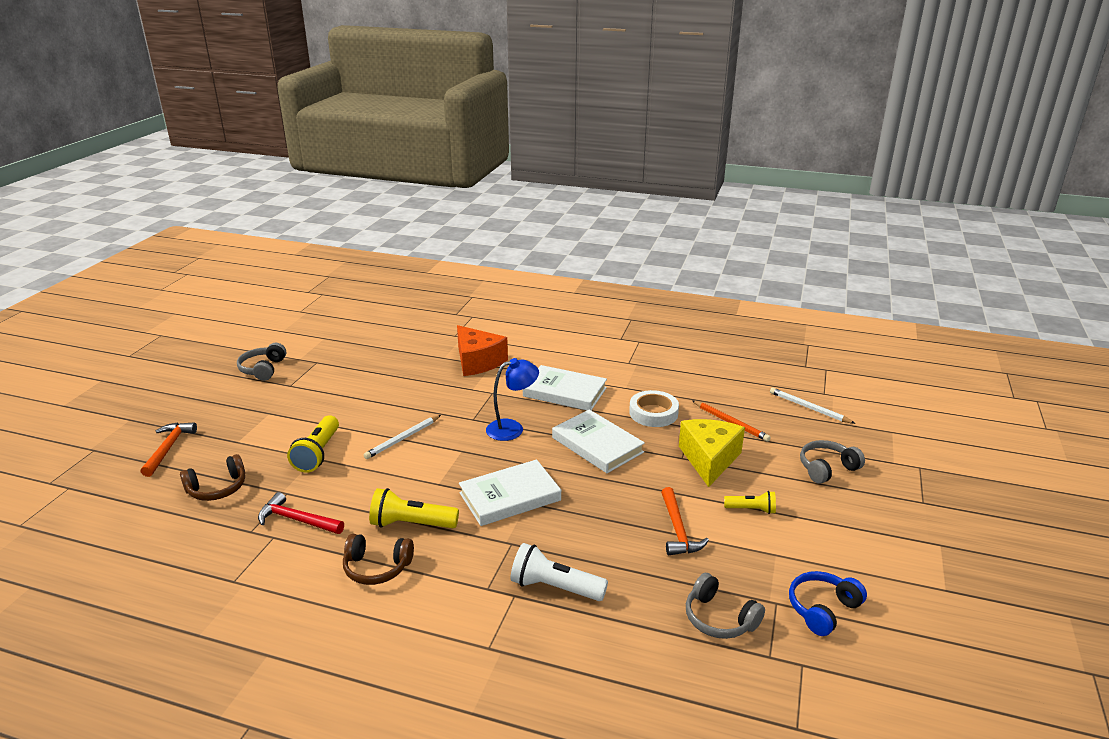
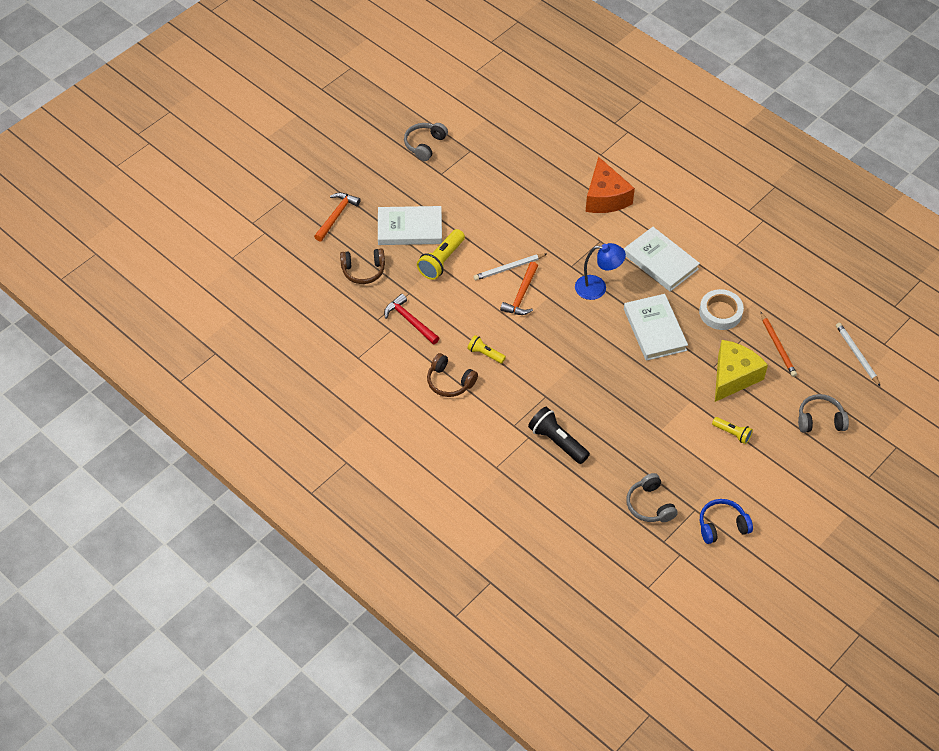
camera: 25 degrees right, 25 degrees up
yellow flashlight [369,488,459,528] -> yellow flashlight [467,335,506,364], size x0.60
white book [459,459,561,526] -> white book moved to [378,206,442,245]
white flashlight [511,543,608,601] -> black flashlight [528,407,590,464]
orange hammer [661,487,709,555] -> orange hammer moved to [500,262,538,315]

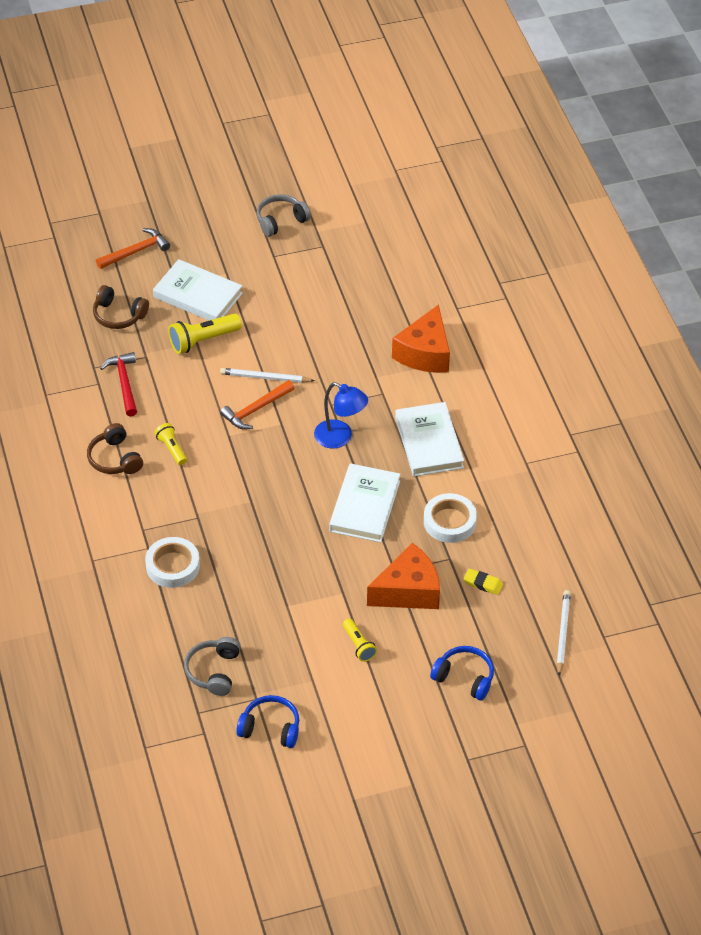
camera: 30 degrees right, 5 degrees down
black flashlight [528,407,590,464] -> white tape [145,537,200,588]
yellow cheese [715,340,768,402] -> orange cheese [367,543,440,609]
orange pencil [761,312,797,377] -> yellow eraser [464,568,503,595]
grey headphones [798,394,849,433] -> blue headphones [430,646,494,700]

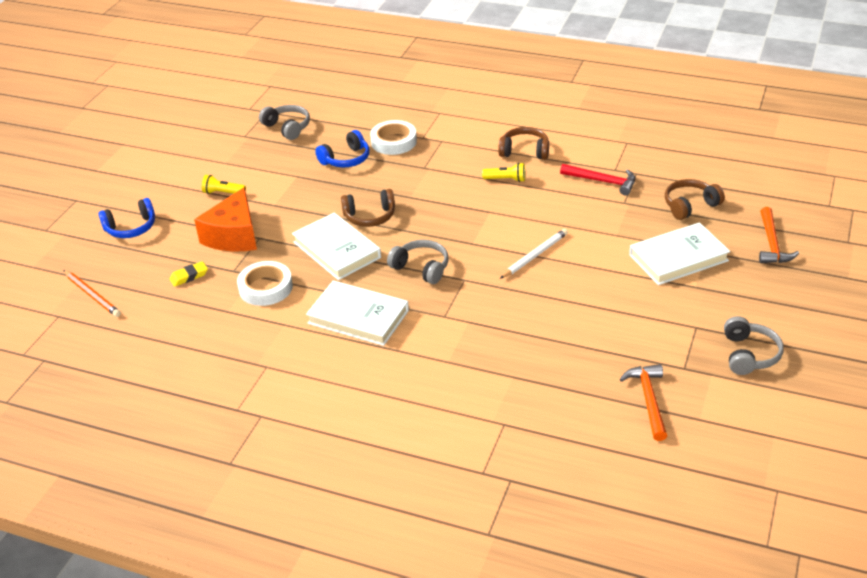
camera: 130 degrees right, 10 degrees down
yellow flashlight [169,313,242,354] -> none
orange hammer [220,380,294,430] -> orange hammer moved to [620,364,667,441]
blue headphones [236,695,299,748] -> blue headphones moved to [315,130,369,168]
blue lamp [314,382,368,449] -> grey headphones [387,240,449,284]
orange cheese [392,304,450,373] -> none
white pencil [557,590,571,676] -> orange pencil [64,270,121,317]
none -> brown headphones [341,189,395,227]

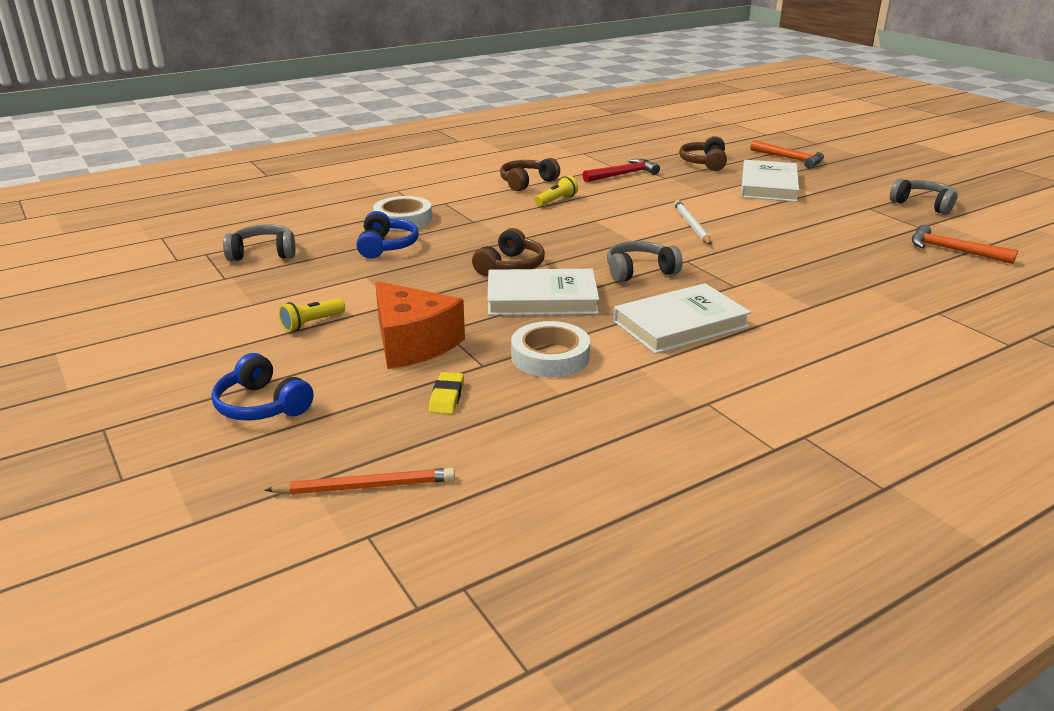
camera: 55 degrees left, 10 degrees down
blue headphones [99,198,155,238] -> blue headphones turned 120 degrees clockwise [211,353,314,421]

